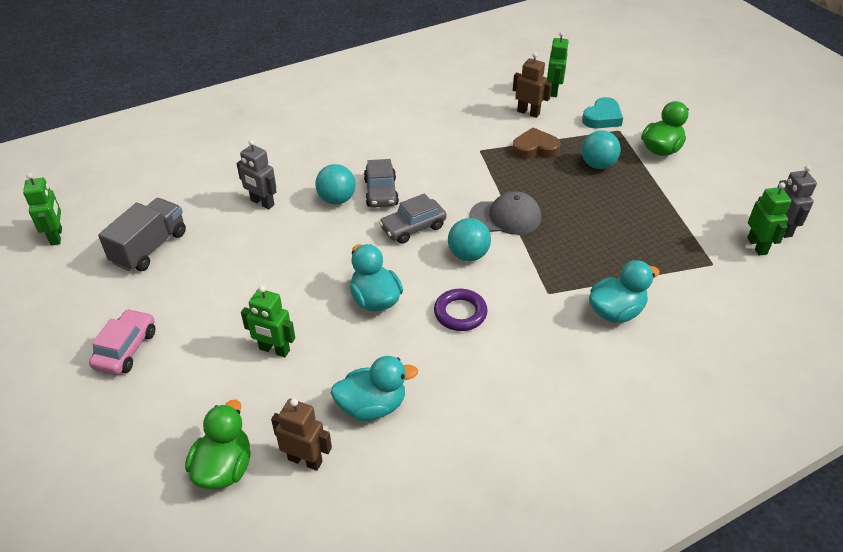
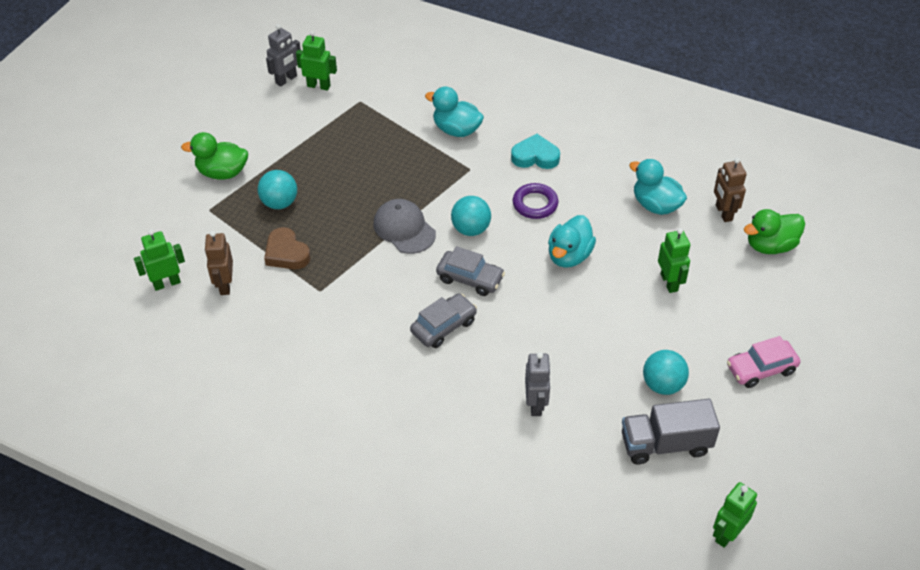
camera: 125 degrees left, 5 degrees up
turquoise ball [315,164,356,205] -> turquoise ball moved to [643,350,689,395]
turquoise heart [582,97,623,129] -> turquoise heart moved to [511,134,560,169]
green robot [747,182,791,256] -> green robot turned 60 degrees clockwise [296,31,337,91]

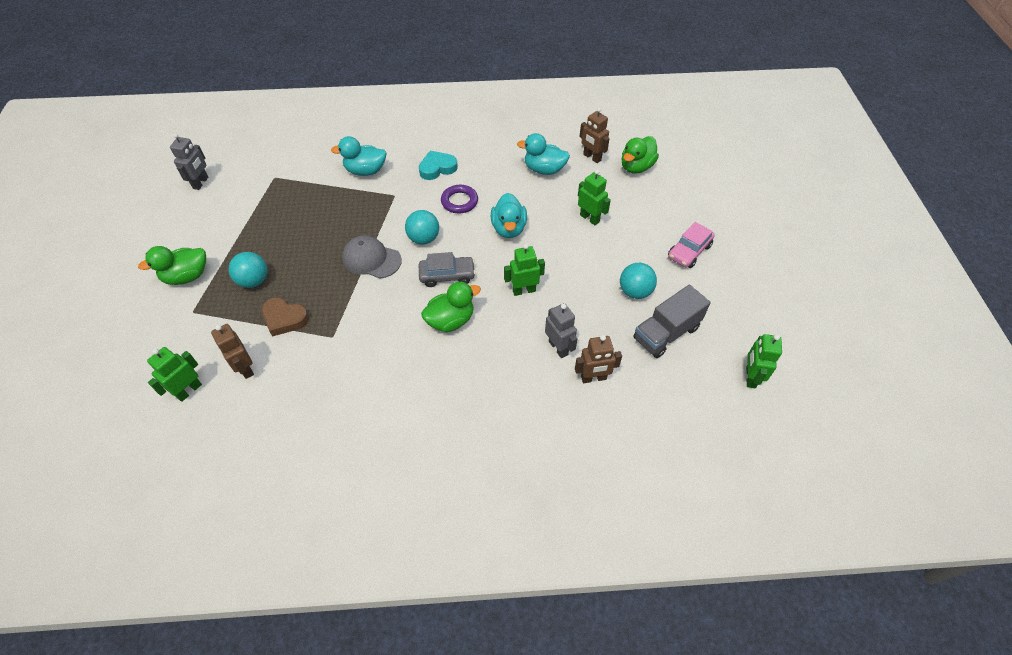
camera: 30 degrees left, 5 degrees up
green robot [296,31,337,91] -> green robot moved to [504,244,545,296]
grey car [410,293,477,348] -> green duck [421,282,481,332]
none -> brown robot [575,335,622,383]

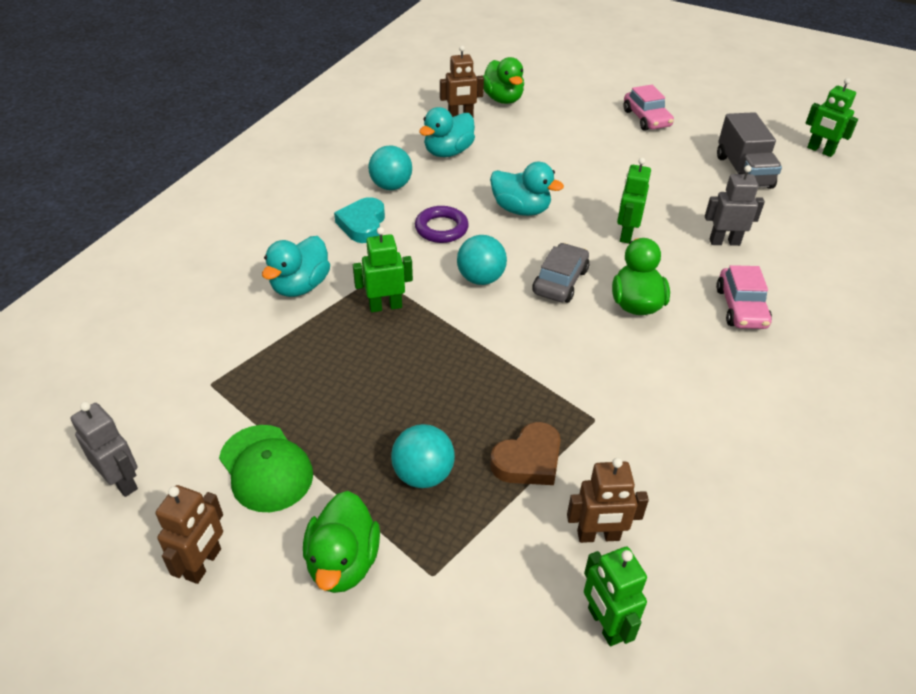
camera: 60 degrees left, 10 degrees down
grey cap [342,236,402,278] -> none
brown robot [575,335,622,383] -> brown robot moved to [156,485,223,584]
green robot [578,170,611,225] -> green robot moved to [353,227,413,312]
turquoise ball [620,263,657,299] -> turquoise ball moved to [368,145,412,190]
none -> green cap [219,425,313,512]
none -> pink car [716,265,772,329]

